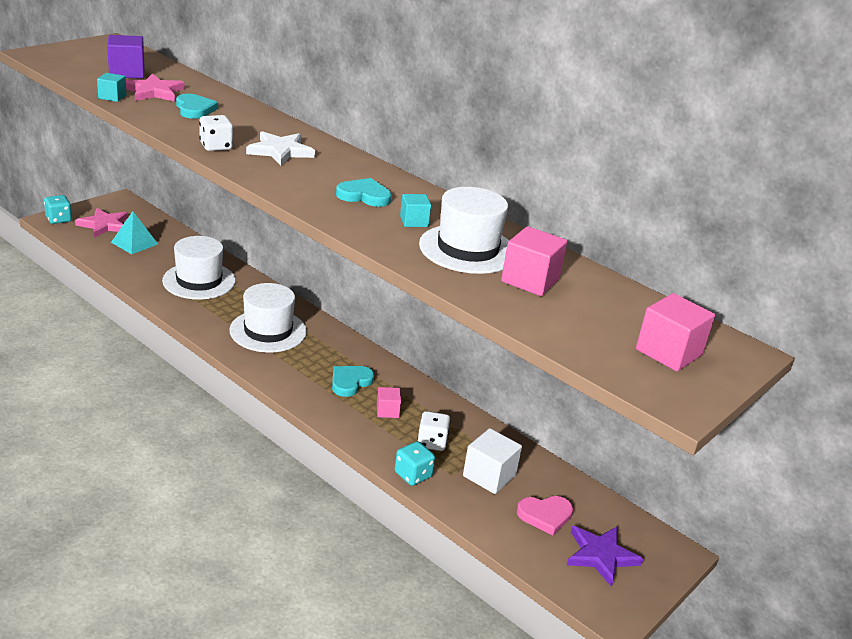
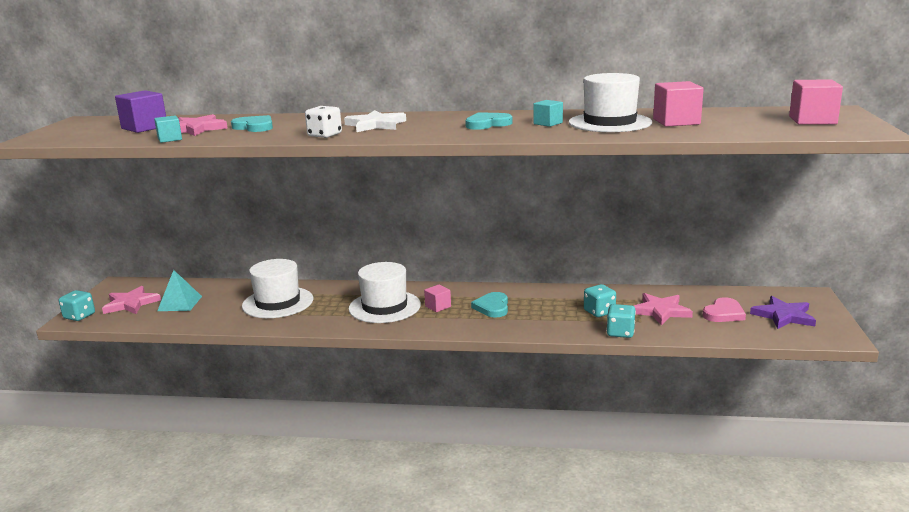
camera: 30 degrees left, 10 degrees down
pink cube [377,387,401,418] -> pink cube moved to [424,284,451,312]
white dice [417,411,450,451] -> turquoise dice [584,284,616,317]
white cube [463,428,522,494] -> pink star [634,293,693,325]

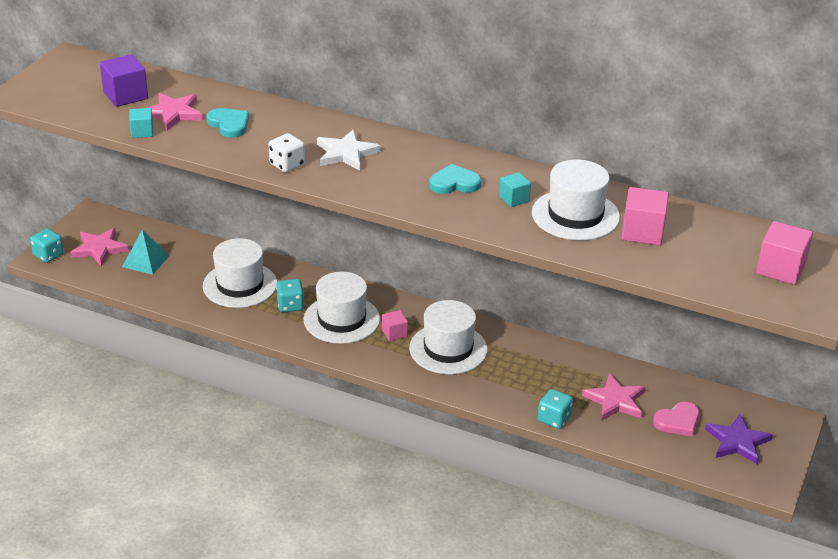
camera: 15 degrees right, 15 degrees up
turquoise heart [471,292,508,318] -> white hat [409,300,488,375]
turquoise dice [584,284,616,317] -> turquoise dice moved to [276,279,304,312]

